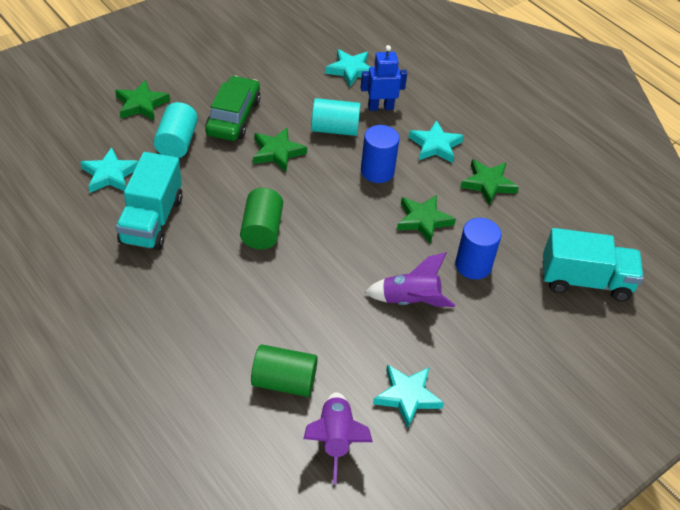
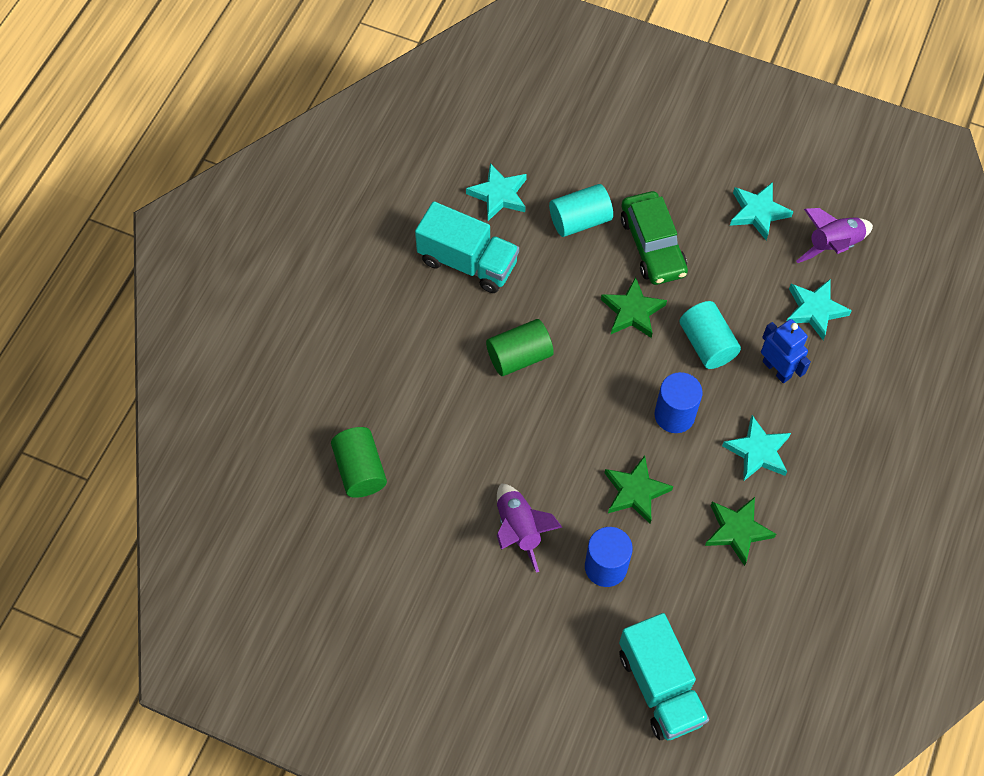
camera: 65 degrees right, 15 degrees up
green star [115,80,170,121] -> none
turquoise truck [116,152,183,250] -> turquoise truck turned 135 degrees counterclockwise [415,201,519,293]
green car [205,76,261,141] -> green car turned 90 degrees clockwise [621,191,688,285]
purple rocket [303,392,373,484] -> purple rocket moved to [796,208,873,263]
turquoise star [373,364,444,428] -> turquoise star moved to [730,182,794,240]

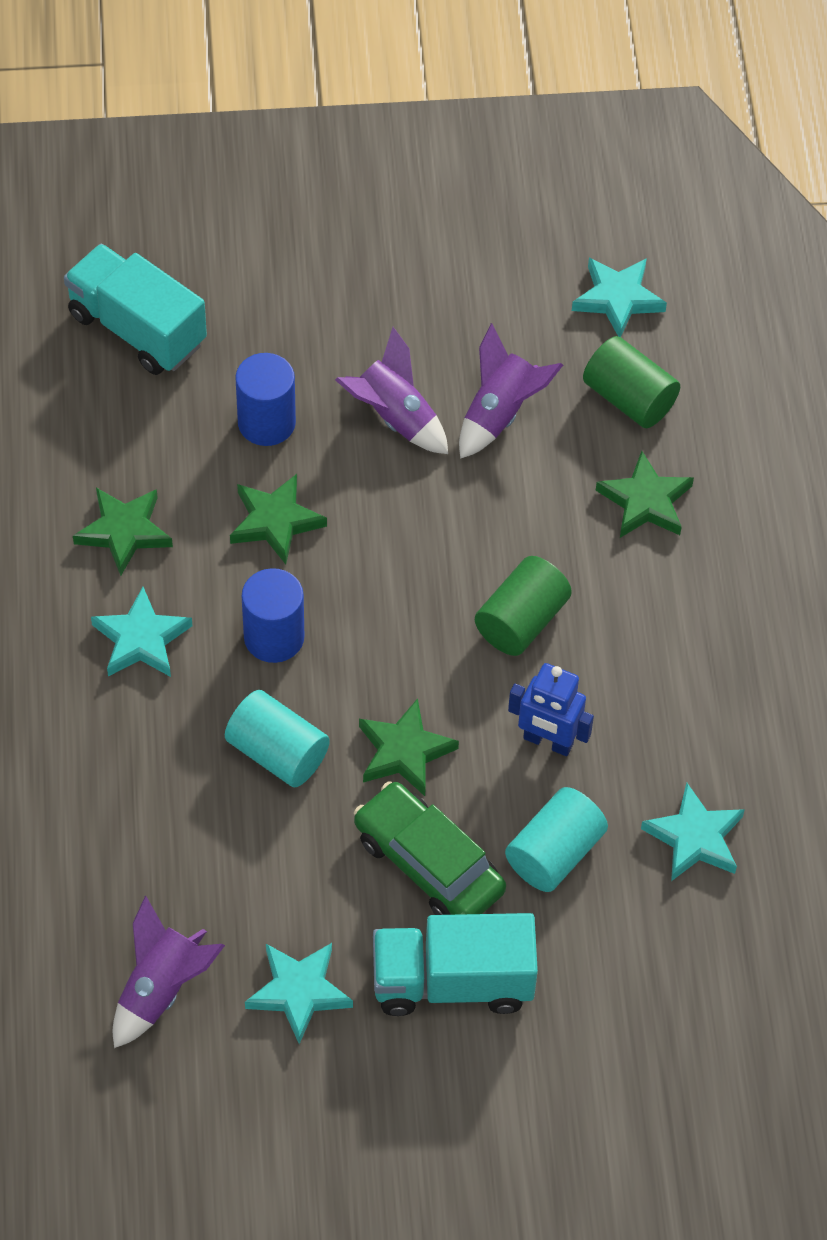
camera: 150 degrees right, 5 degrees down
turquoise truck [415,201,519,293] -> turquoise truck moved to [373,913,538,1016]
blue robot [761,319,811,384] -> blue robot moved to [508,663,594,756]
turquoise star [786,279,852,340] -> turquoise star moved to [572,258,667,337]
none -> purple rocket [459,323,563,459]
none -> green star [596,451,694,538]

